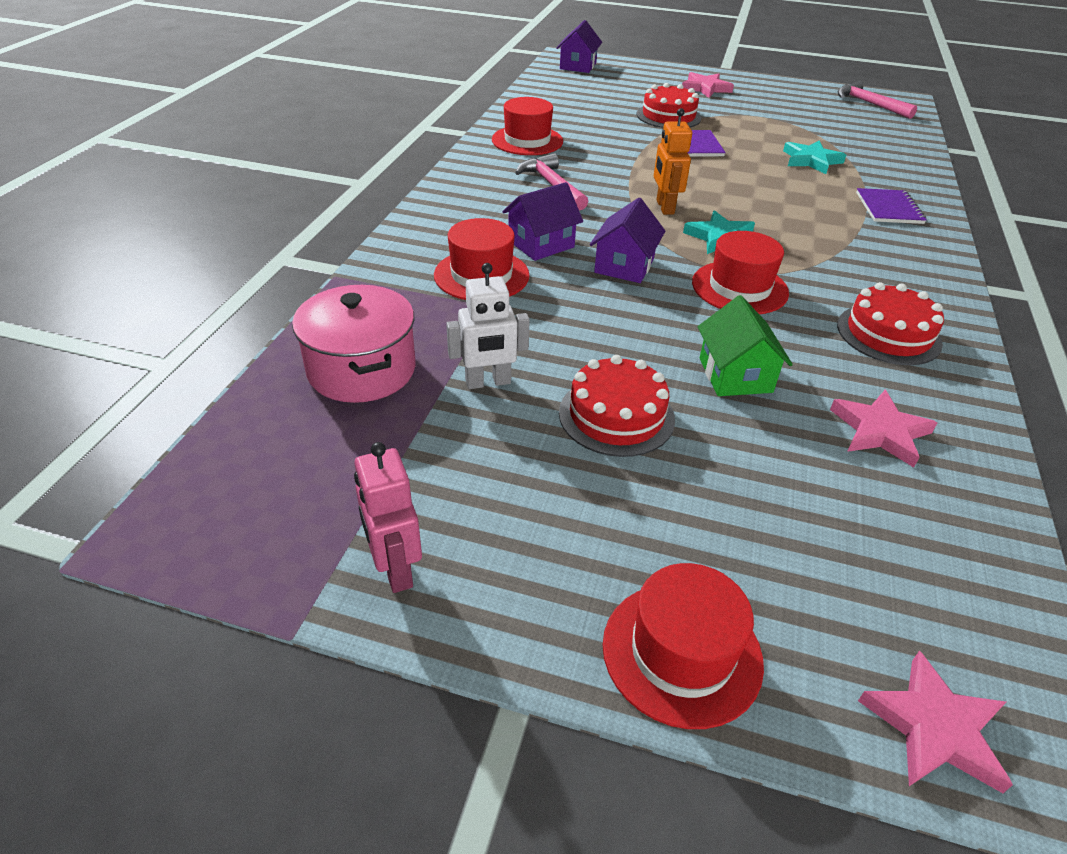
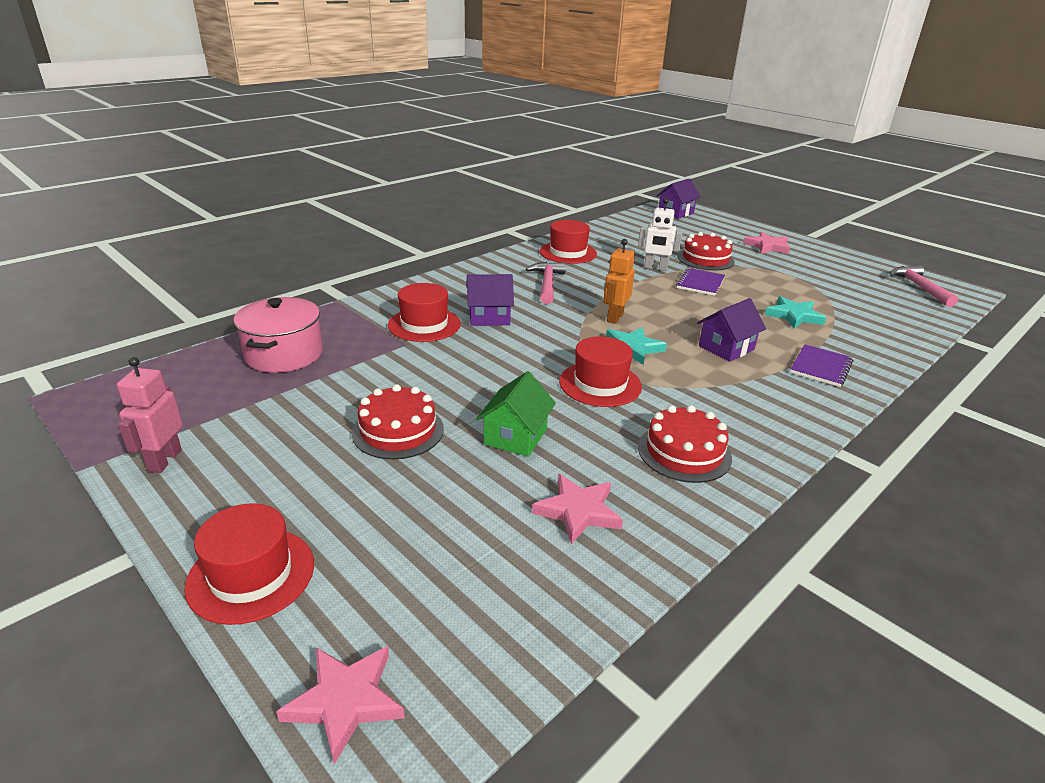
camera: 30 degrees right, 10 degrees down
white robot [446,263,530,389] -> white robot moved to [638,198,683,271]
purple house [590,198,665,283] -> purple house moved to [697,298,766,362]

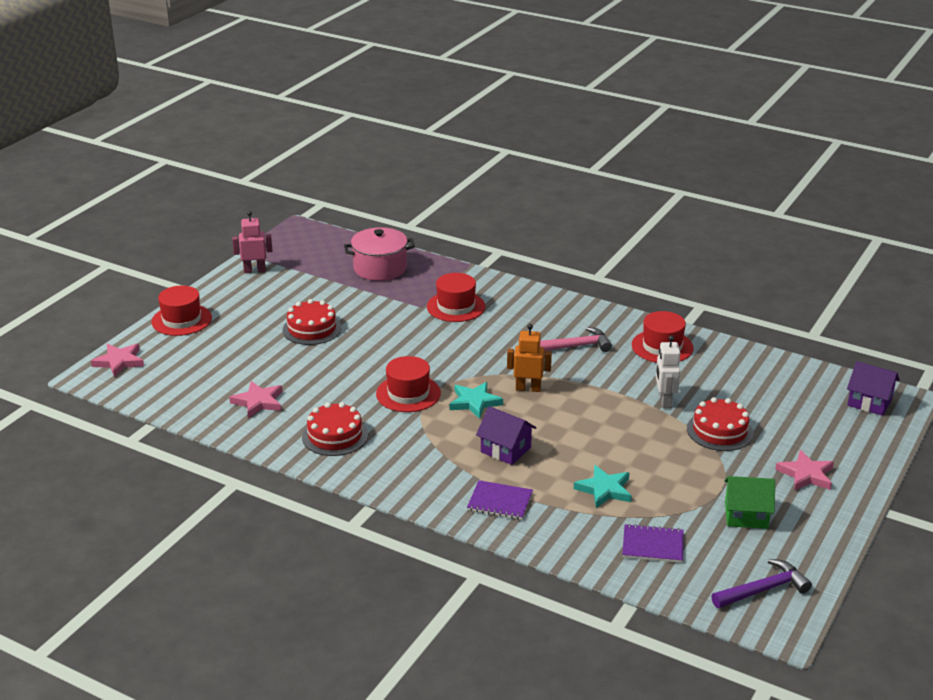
camera: 75 degrees right, 0 degrees up
purple house [466,274,514,326] -> none
green house [476,371,556,457] -> green house moved to [724,476,775,529]
purple notebook [676,268,725,296] -> purple notebook moved to [622,524,683,563]
pink hammer [890,265,958,307] -> purple hammer [712,559,812,608]

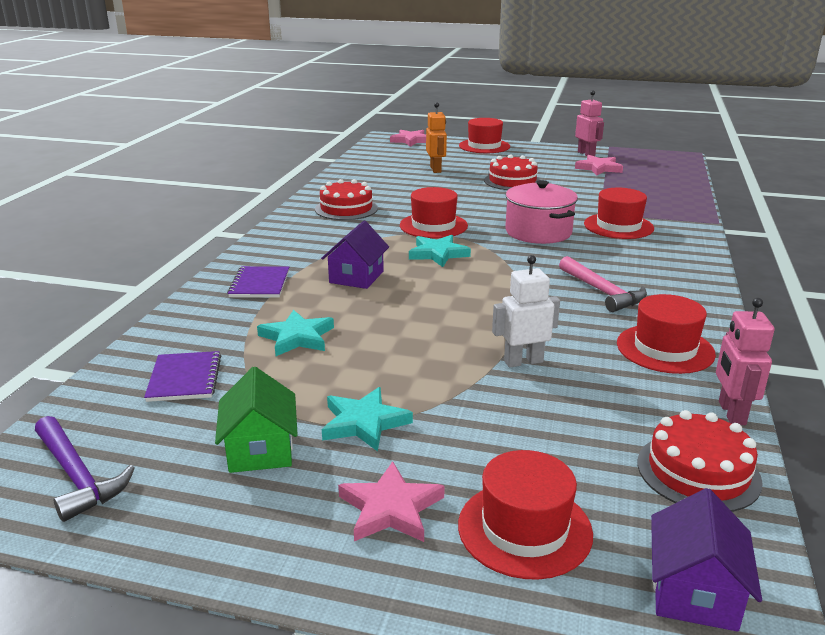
camera: 75 degrees right, 5 degrees down
pink star [229,381,283,418] -> pink star moved to [575,155,623,175]
pink pot [344,227,415,281] -> pink pot moved to [505,180,578,244]
orange robot [507,324,552,392] -> orange robot moved to [426,102,447,173]
red cake [687,397,753,451] -> red cake moved to [638,410,763,512]
none -> turquoise star [322,387,413,452]
none -> red hat [458,450,593,580]
none -> pink robot [716,298,774,425]

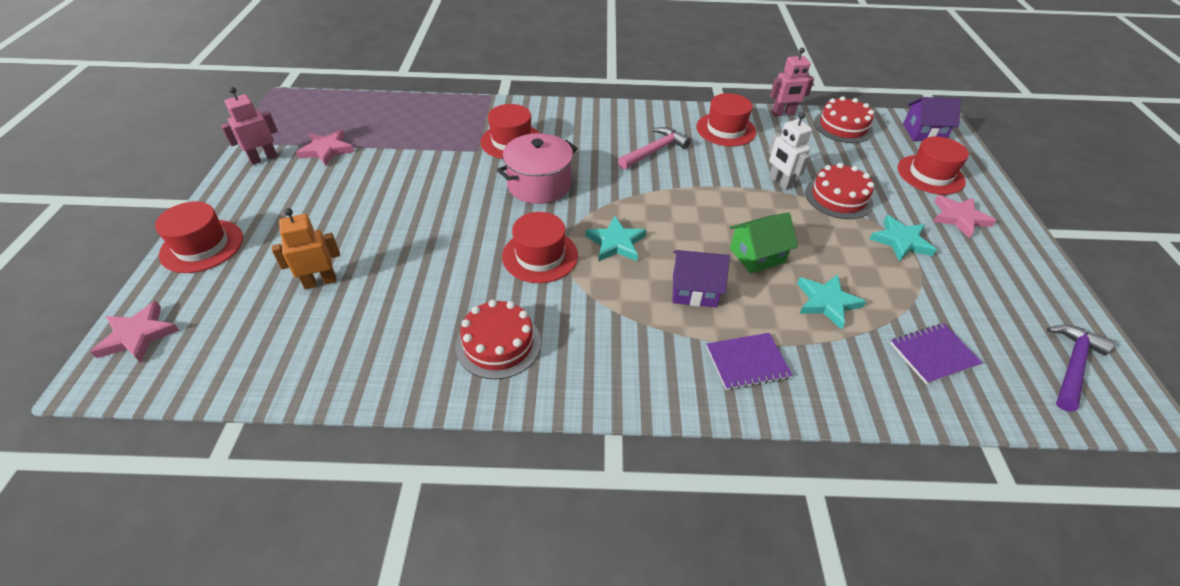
camera: 105 degrees left, 20 degrees up
green house [215,367,298,473] -> green house moved to [730,212,798,273]
red cake [484,154,541,190] -> red cake moved to [805,163,874,219]

